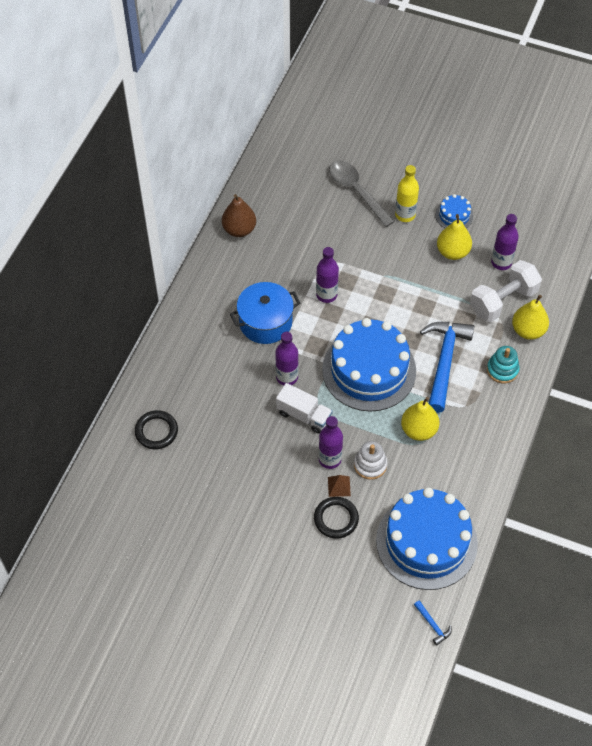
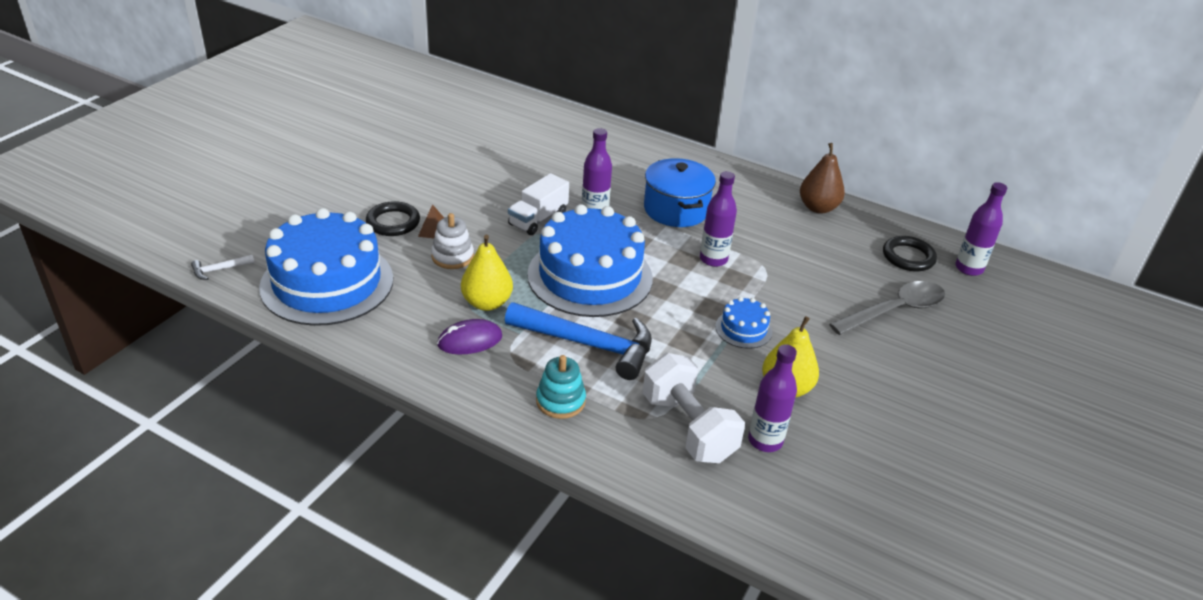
camera: 95 degrees right, 20 degrees down
black ring [135,410,178,449] -> black ring moved to [883,236,937,271]
purple bottle [318,416,343,469] -> purple bottle moved to [955,182,1007,276]
yellow bottle [395,165,419,222] -> none
blue hammer [414,600,452,646] -> white hammer [191,255,255,280]
blue cake [436,194,473,228] -> blue cake moved to [715,297,772,349]
yellow pear [512,295,549,340] -> none
none -> purple mouse [437,319,502,354]

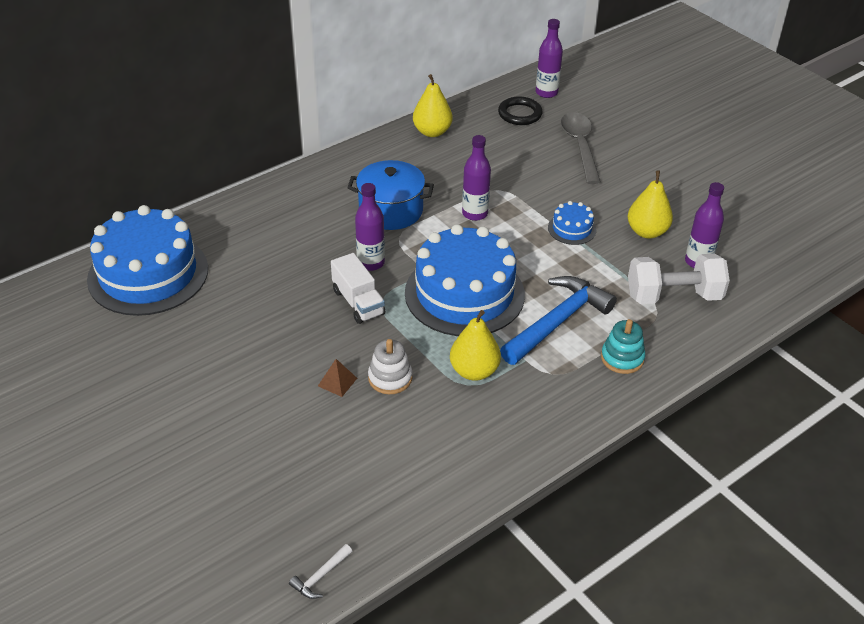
camera: 65 degrees left, 5 degrees up
white hammer [191,255,255,280] -> white hammer turned 45 degrees clockwise [289,544,352,599]
blue cake [259,208,393,326] -> blue cake moved to [87,205,208,316]
black ring [366,201,420,236] -> none
purple mouse [437,319,502,354] -> none
brown pear [800,143,845,214] -> yellow pear [413,74,453,137]

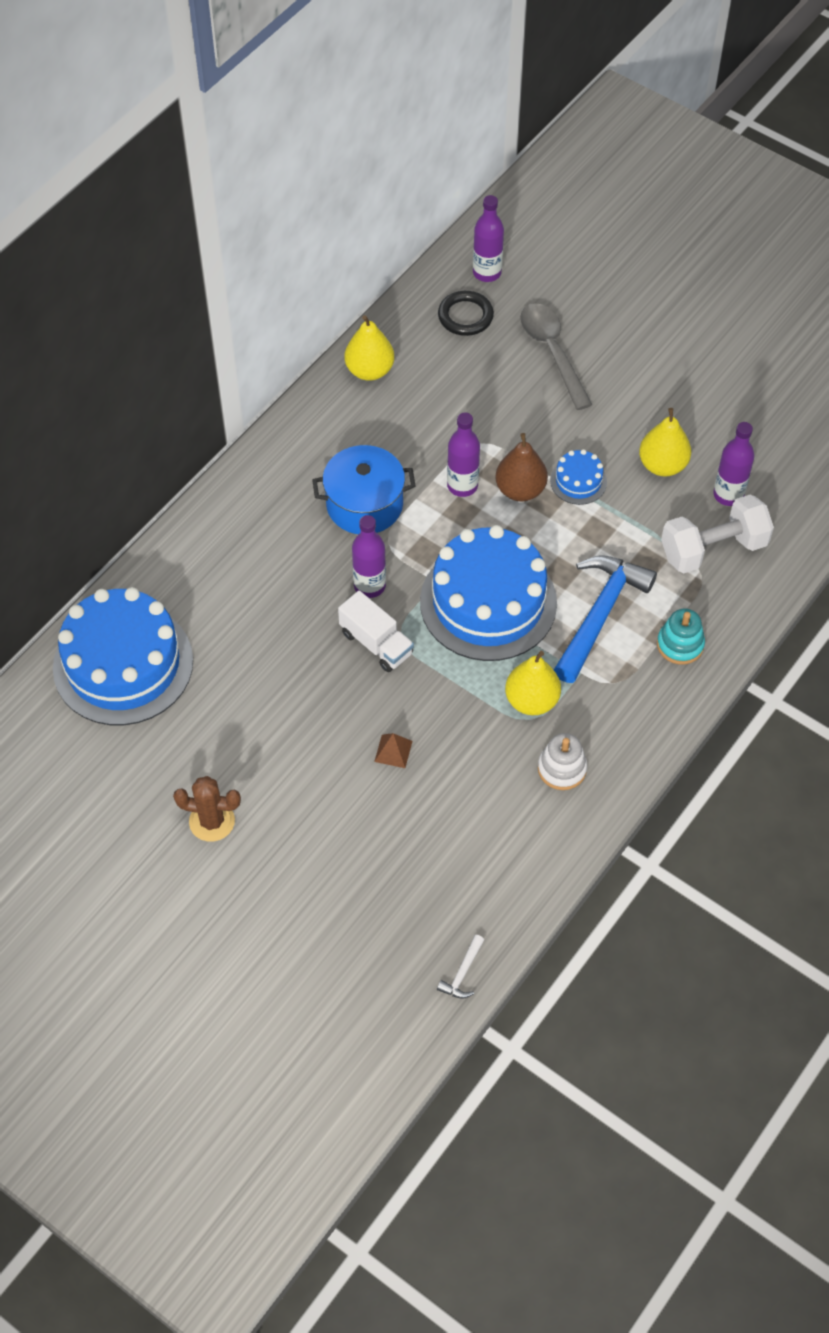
camera: 15 degrees left, 15 degrees up
white stacking toy [368,339,412,394] -> white stacking toy moved to [538,733,587,790]
none -> brown cactus [173,776,241,842]
none -> brown pear [495,433,548,502]

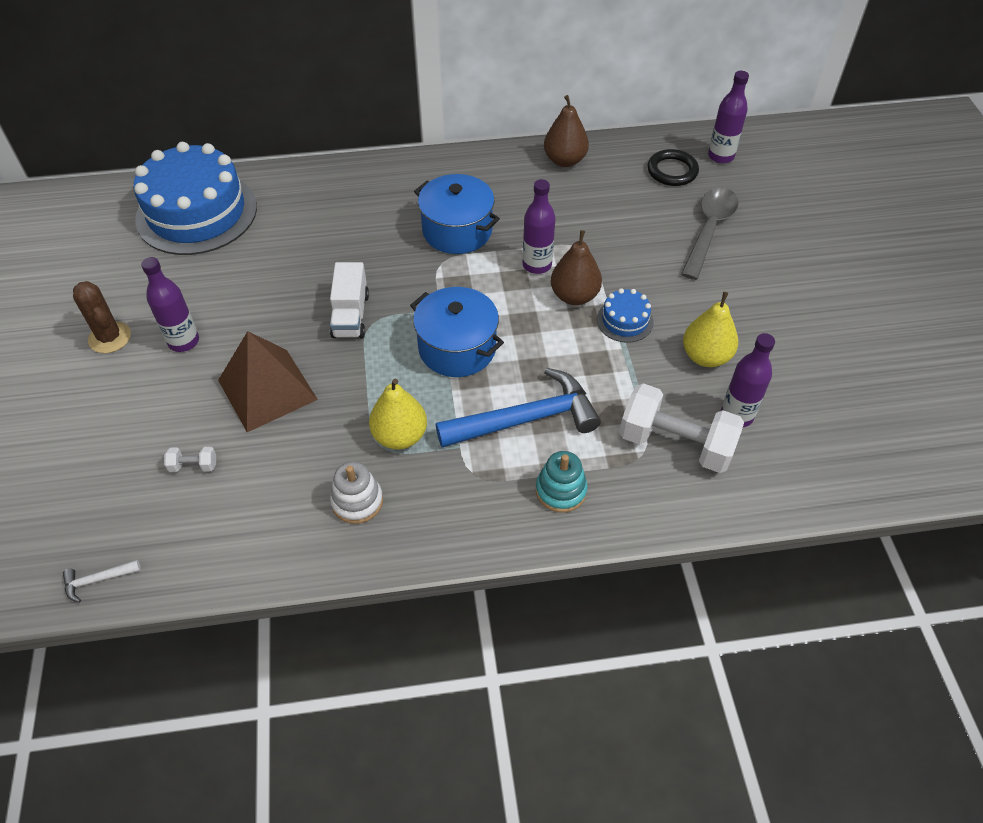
camera: 45 degrees right, 5 degrees down
yellow pear [345,315,394,381] -> brown pear [544,95,589,167]
purple bottle [352,515,386,598] -> purple bottle moved to [141,257,199,352]
brown pyramid [374,733,413,768] -> brown pyramid [218,331,318,432], size x2.44
blue cake [420,525,557,661] -> blue pot [410,287,504,377]
none -> white dumbbell [164,447,216,472]

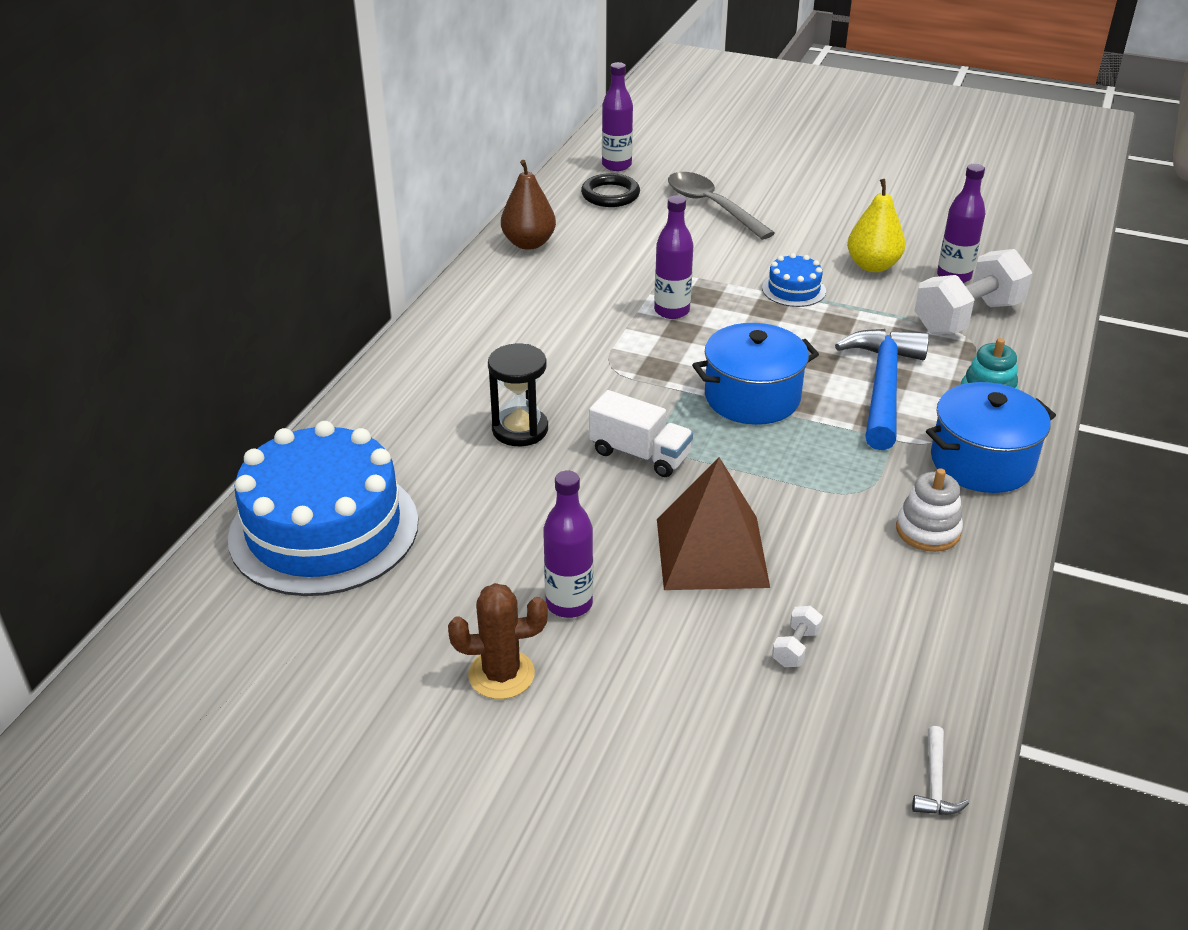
camera: 60 degrees left, 15 degrees down
yellow pear [369,379,427,450] -> none
blue pot [414,174,500,254] -> blue pot moved to [926,382,1056,493]
brown pear [551,230,602,305] -> none
none -> black hourglass [488,344,548,446]

